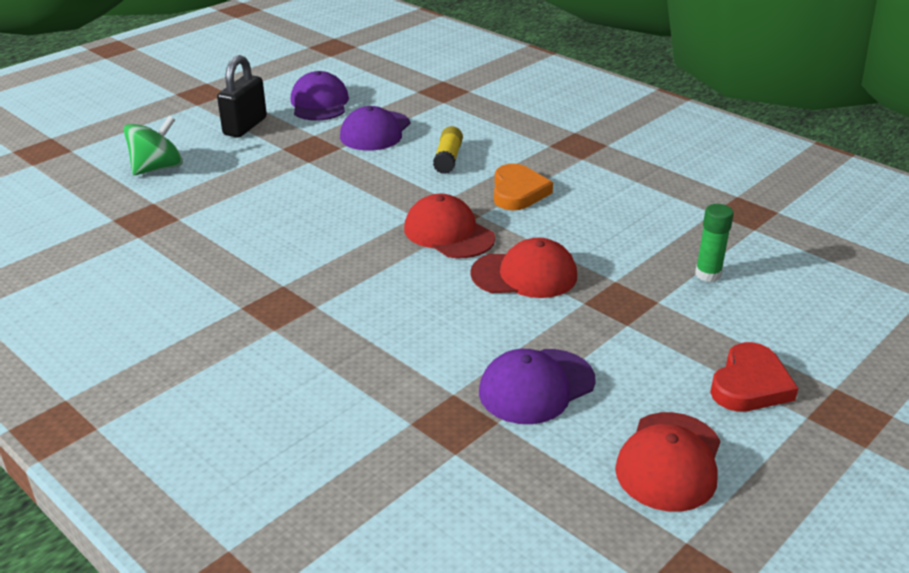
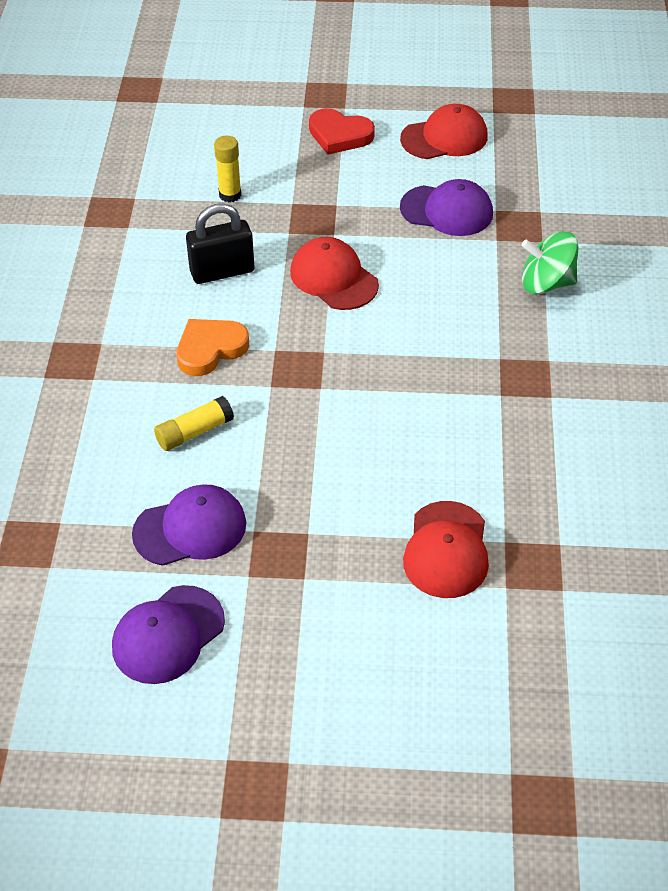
camera: 130 degrees left, 15 degrees up
green spinning top [124,116,183,175] -> green spinning top moved to [521,231,579,294]
black padlock [217,55,267,138] -> black padlock moved to [186,204,254,284]
red cap [404,194,495,258] -> red cap moved to [403,501,489,598]
green glue stick [695,204,734,282] -> yellow glue stick [214,136,241,202]
red heart [710,342,798,412] -> red heart turned 150 degrees counterclockwise [309,108,375,154]

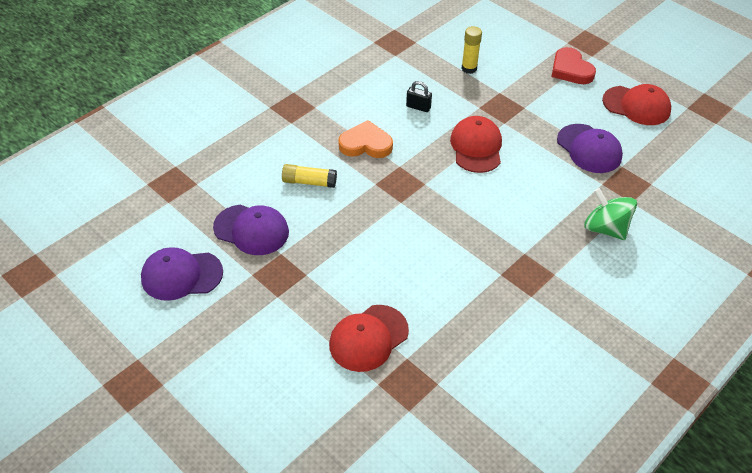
camera: 40 degrees right, 0 degrees up
black padlock [186,204,254,284] -> black padlock [406,81,432,112], size x0.55

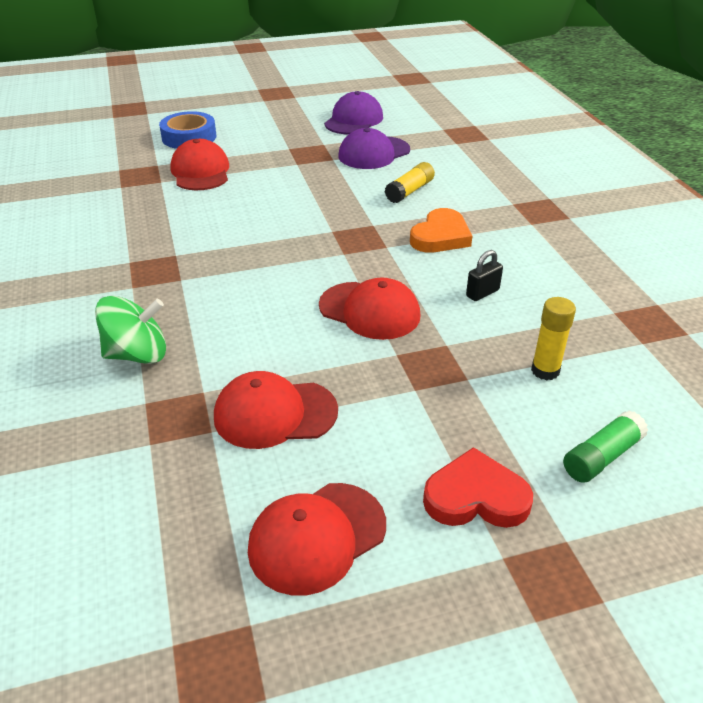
camera: 120 degrees right, 10 degrees down
purple cap [557,124,623,173] -> red cap [214,371,338,449]
none -> blue tape [159,111,216,149]
none -> green glue stick [563,411,648,483]

